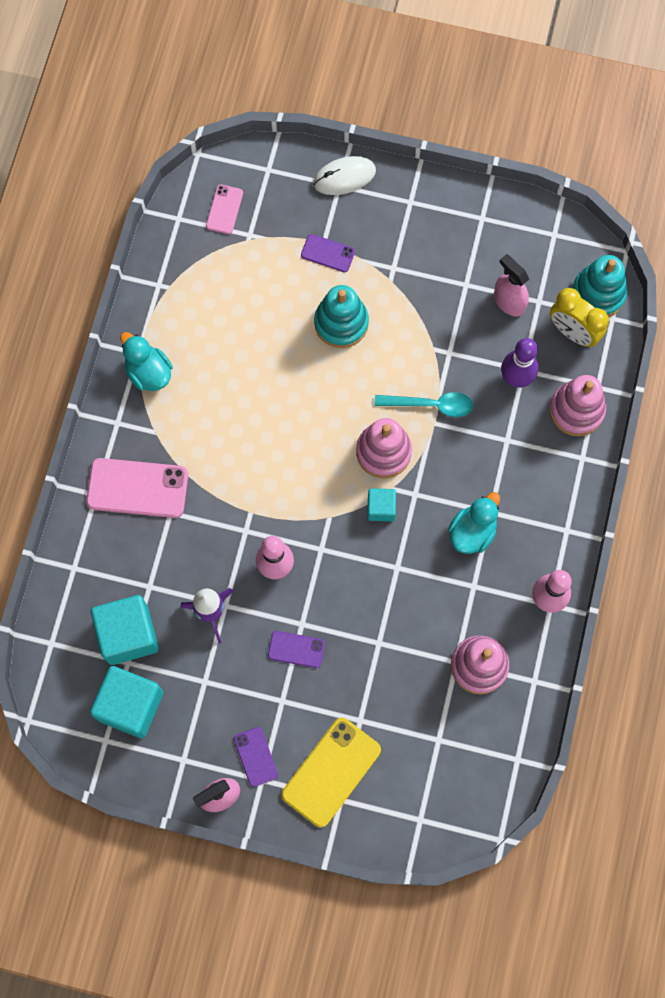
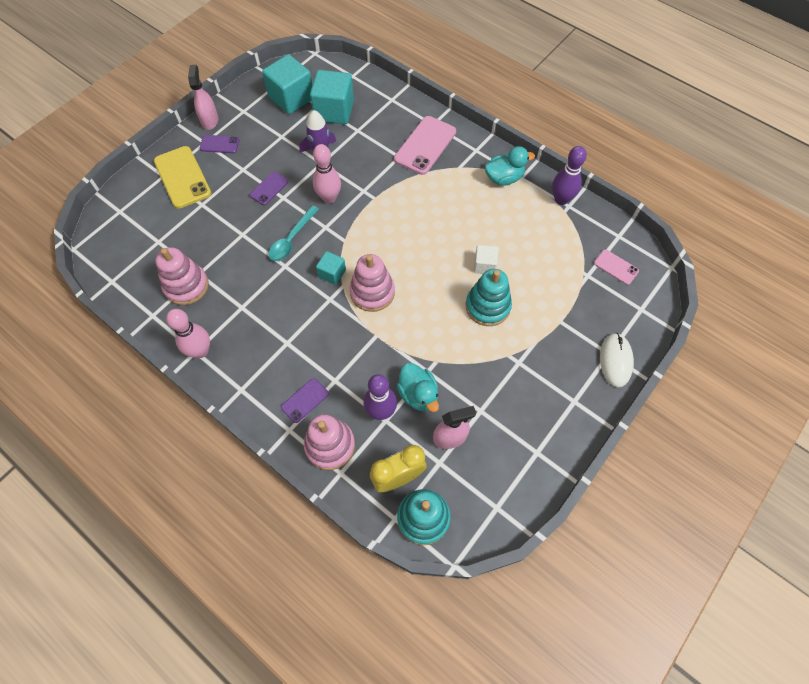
camera: 115 degrees right, 10 degrees down
purple phone [301,234,355,273] -> purple phone moved to [281,378,329,423]
turquoise spoon [374,392,473,417] -> turquoise spoon moved to [269,205,319,261]
turquoise duck [448,492,500,554] -> turquoise duck moved to [397,363,439,412]
none -> white cube [474,245,498,274]
none -> purple bowling pin [552,146,587,205]

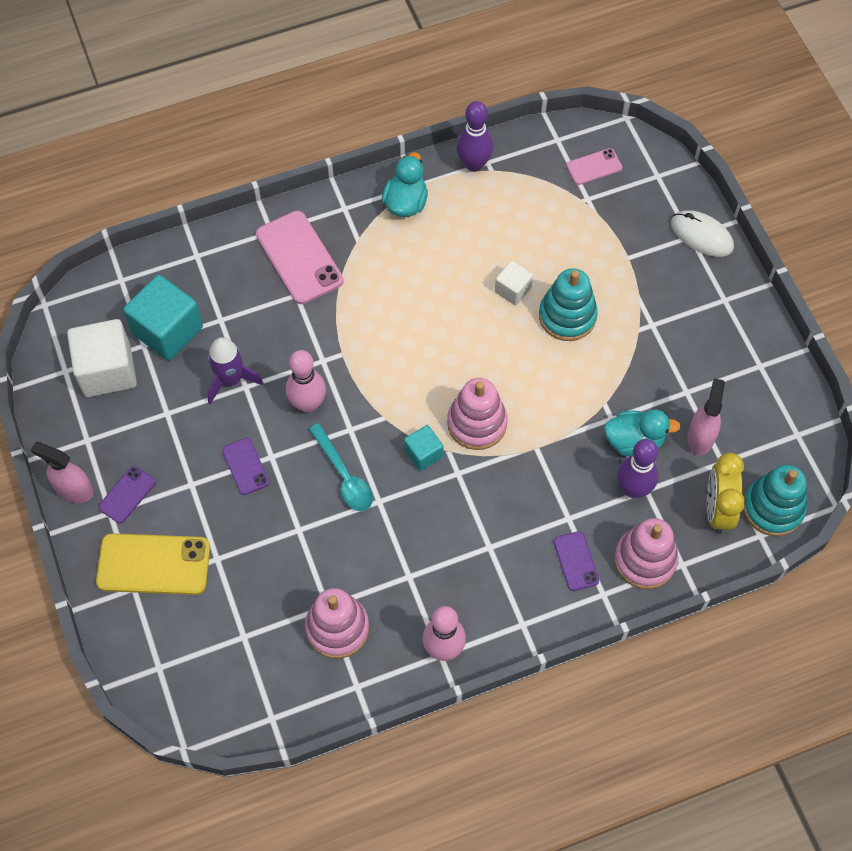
camera: 60 degrees left, 0 degrees up
turquoise cube [262,54,312,114] -> white cube [67,319,137,397]

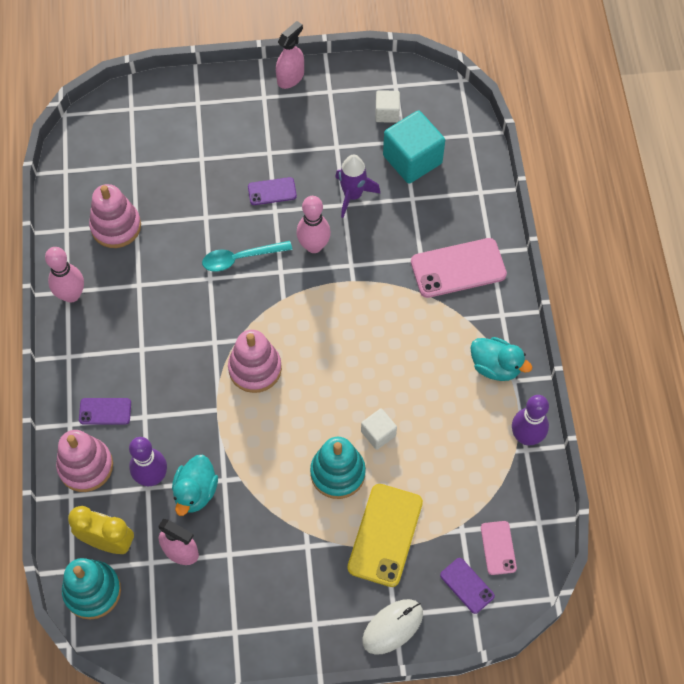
camera: 105 degrees right, 0 degrees up
white cube [67,319,137,397] -> white cube [375,90,400,123], size x0.53
yellow phone [96,533,210,595] -> yellow phone moved to [347,484,423,587]
purple phone [98,466,156,523] -> purple phone moved to [440,558,495,614]
turquoise cube [404,425,443,471] -> none

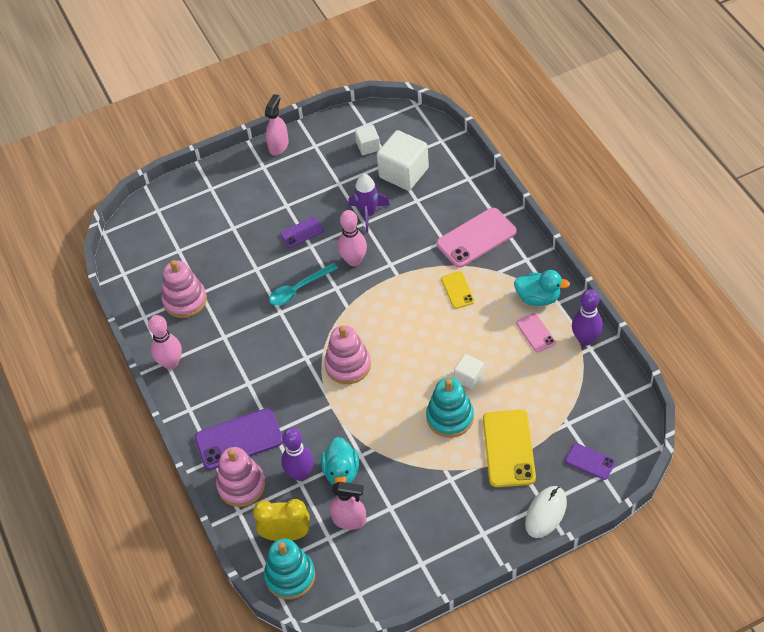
camera: 15 degrees left, 10 degrees down
purple phone [79,398,131,425] -> purple phone [195,408,283,470], size x1.85
turquoise cube [383,111,445,184] -> white cube [377,130,429,191]
pink phone [481,521,517,575] -> pink phone moved to [516,313,556,352]
none -> yellow phone [441,271,475,309]

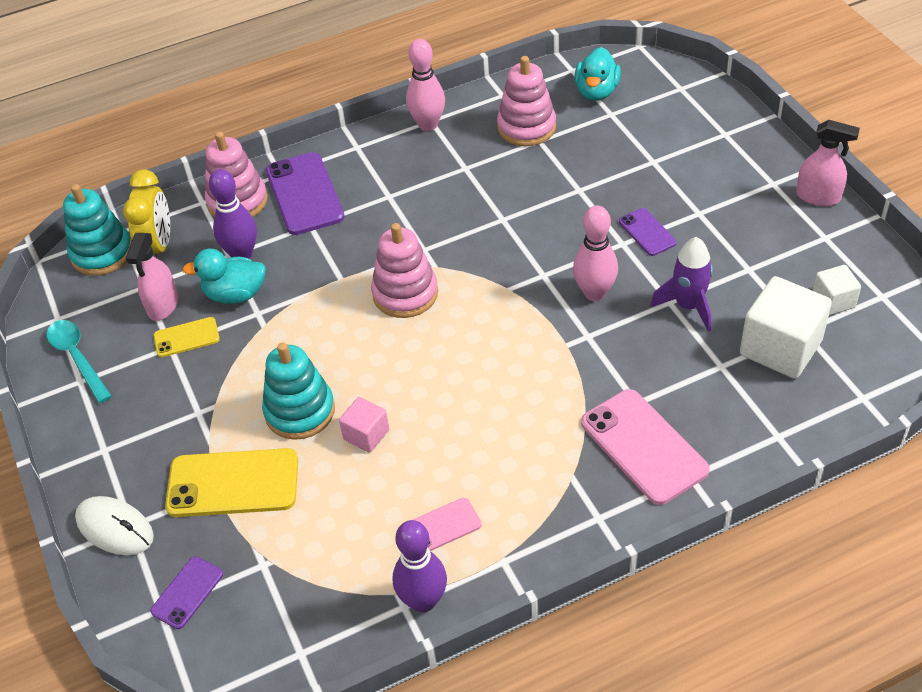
camera: 90 degrees right, 5 degrees down
turquoise spoon [269,263,338,306] -> turquoise spoon moved to [47,320,112,403]
yellow phone [441,271,475,309] -> yellow phone moved to [153,317,220,357]
white cube [454,354,484,390] -> pink cube [339,397,389,453]
turquoise duck [514,270,570,306] -> turquoise duck moved to [574,47,621,101]

